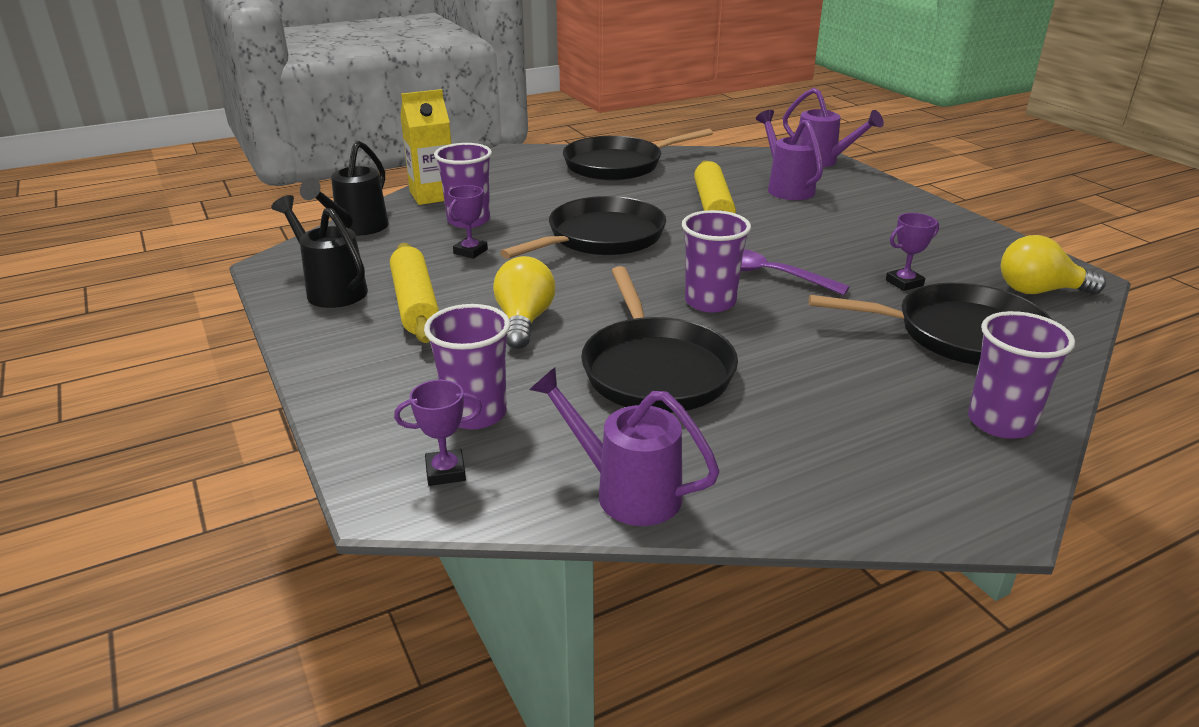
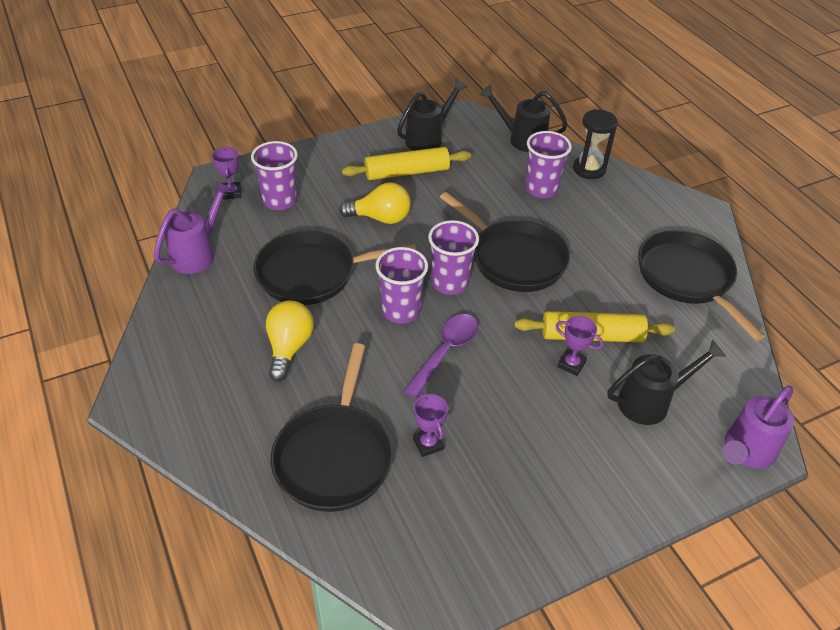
camera: 90 degrees right, 15 degrees up
yellow carton [400,89,451,205] -> black hourglass [573,109,618,179]
purple trophy [448,185,488,259] -> purple trophy moved to [556,316,604,376]
purple watering can [756,110,823,200] -> black watering can [607,339,726,425]
purple cup [968,311,1075,439] -> purple cup moved to [428,220,479,295]
yellow light bulb [1001,235,1106,294] -> yellow light bulb moved to [266,300,314,382]

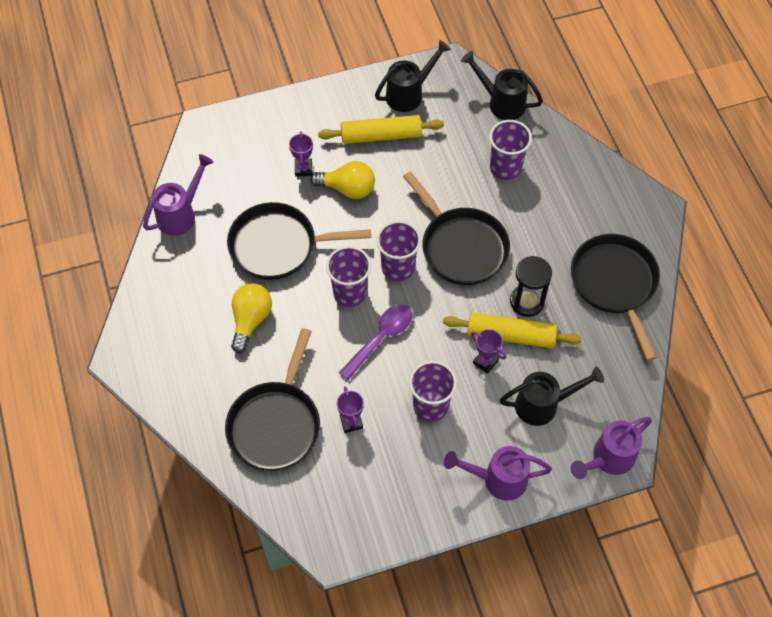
camera: 10 degrees right, 15 degrees up
purple trophy [212,147,241,200] -> purple trophy moved to [289,131,313,177]
purple cup [251,141,298,210] -> purple cup moved to [409,361,457,422]
black hourglass [573,109,618,179] -> black hourglass moved to [510,256,552,317]
none -> purple watering can [444,446,552,501]

